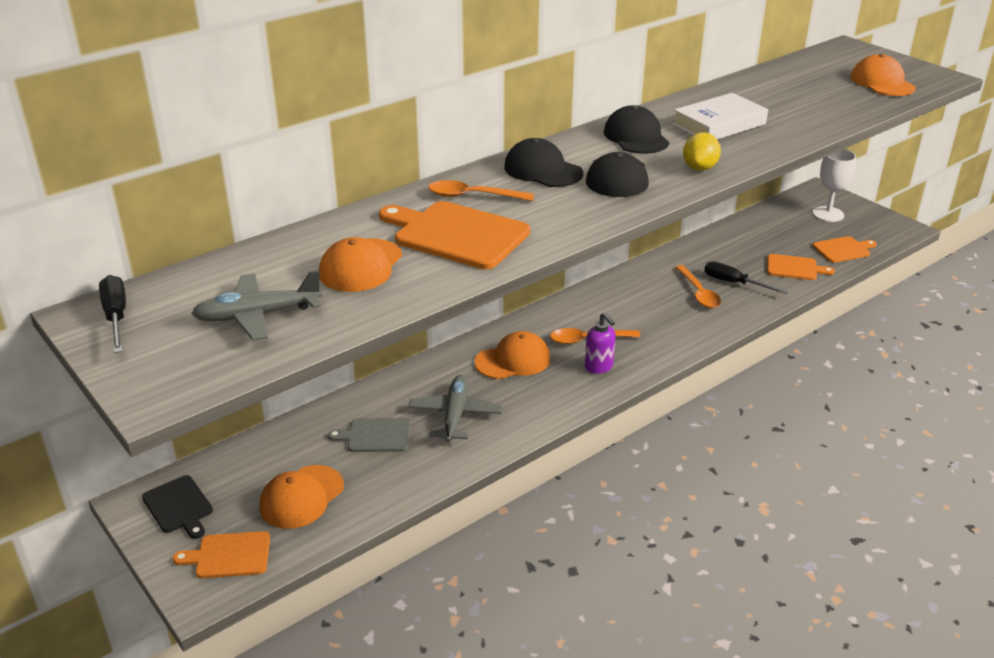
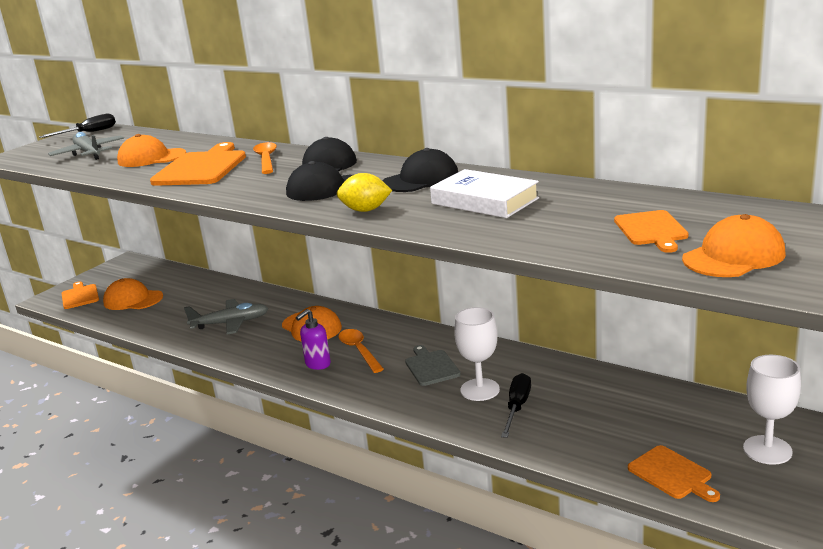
camera: 75 degrees right, 10 degrees down
black cutting board [142,475,213,539] -> none
grey cutting board [328,418,411,452] -> grey cutting board moved to [405,345,461,386]
orange spoon [675,265,721,308] -> white goblet [454,307,500,401]
orange cutting board [767,254,835,280] -> orange cutting board moved to [614,210,689,253]

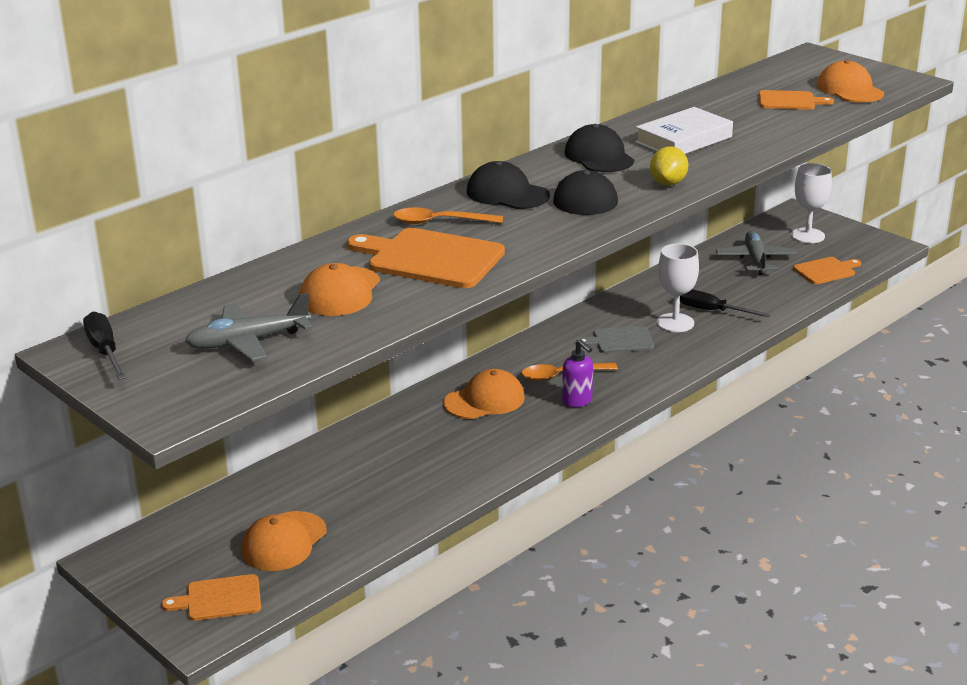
camera: 80 degrees left, 5 degrees up
grey plane [184,299,269,335] -> grey plane moved to [716,231,797,275]

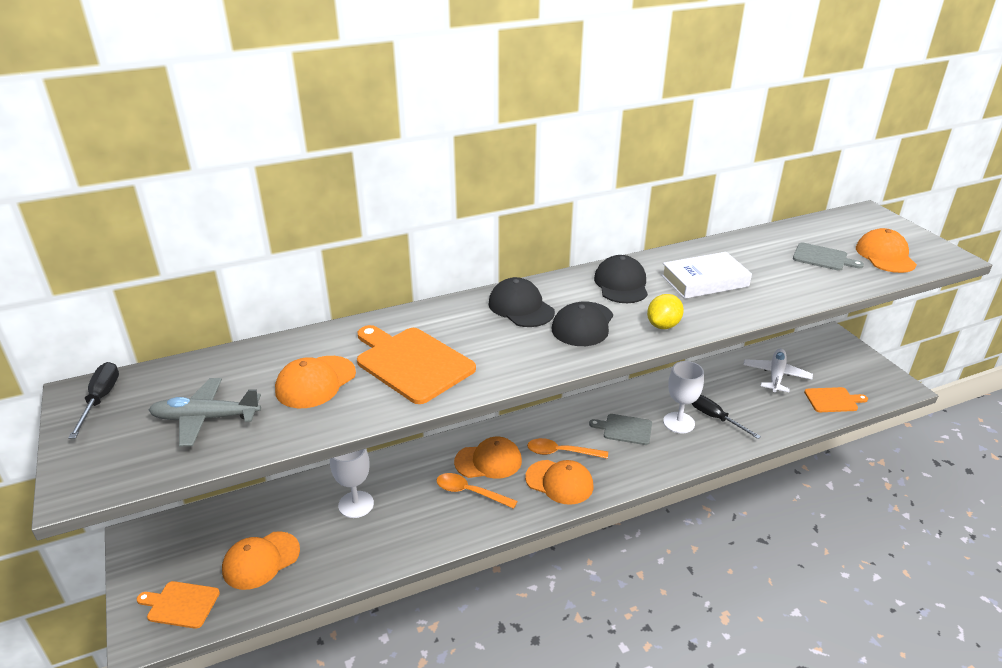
camera: 20 degrees right, 5 degrees up
orange spoon [393,207,503,224] -> orange spoon moved to [436,473,518,509]
purple soap dispenser [562,340,593,407] -> orange cap [525,460,593,505]
grey plane [716,231,797,275] -> white plane [743,349,813,392]
orange cutting board [759,90,834,110] -> grey cutting board [793,243,864,271]
white goblet [791,163,832,243] -> white goblet moved to [330,449,374,518]

